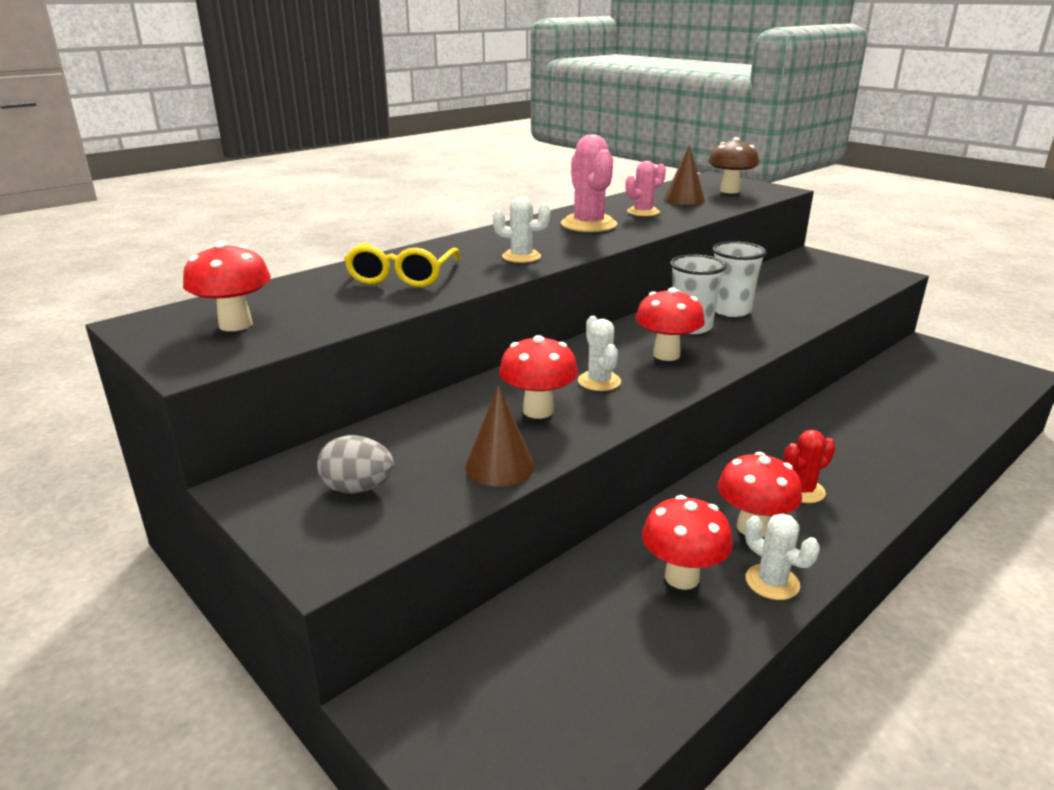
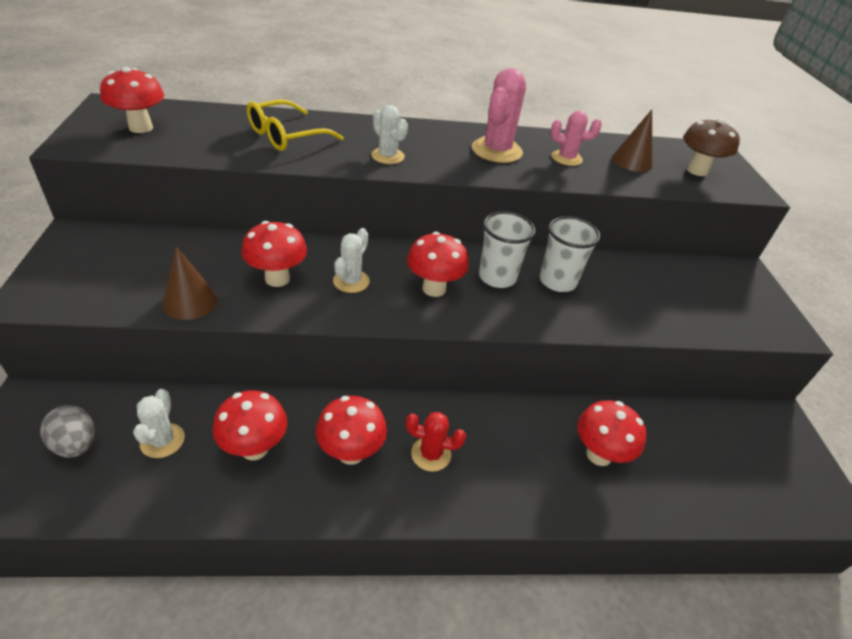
camera: 35 degrees right, 15 degrees up
grey egg [317,435,394,493] -> grey egg moved to [40,405,95,458]
white cactus [745,514,820,600] -> white cactus moved to [133,389,185,458]
none -> red mushroom [577,401,646,466]

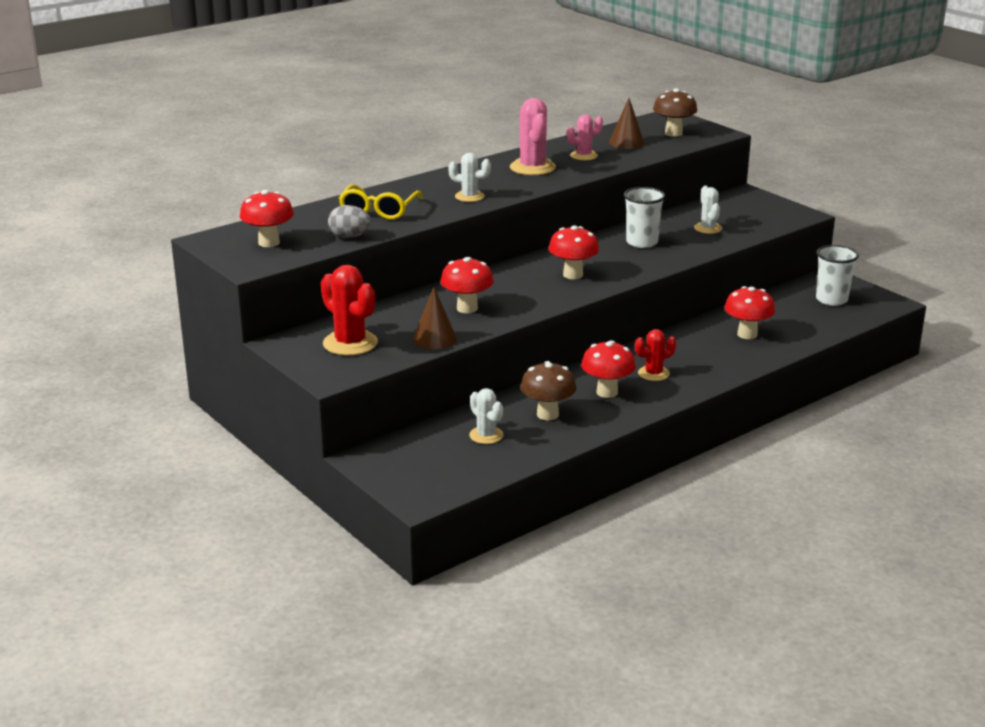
camera: 30 degrees left, 15 degrees down
grey egg [40,405,95,458] -> grey egg moved to [328,205,371,238]
red mushroom [212,390,287,461] -> brown mushroom [520,361,576,421]
white cactus [333,228,370,293] -> white cactus moved to [694,186,722,234]
white cup [479,212,536,288] -> white cup moved to [816,245,859,306]
none -> red cactus [321,265,378,356]

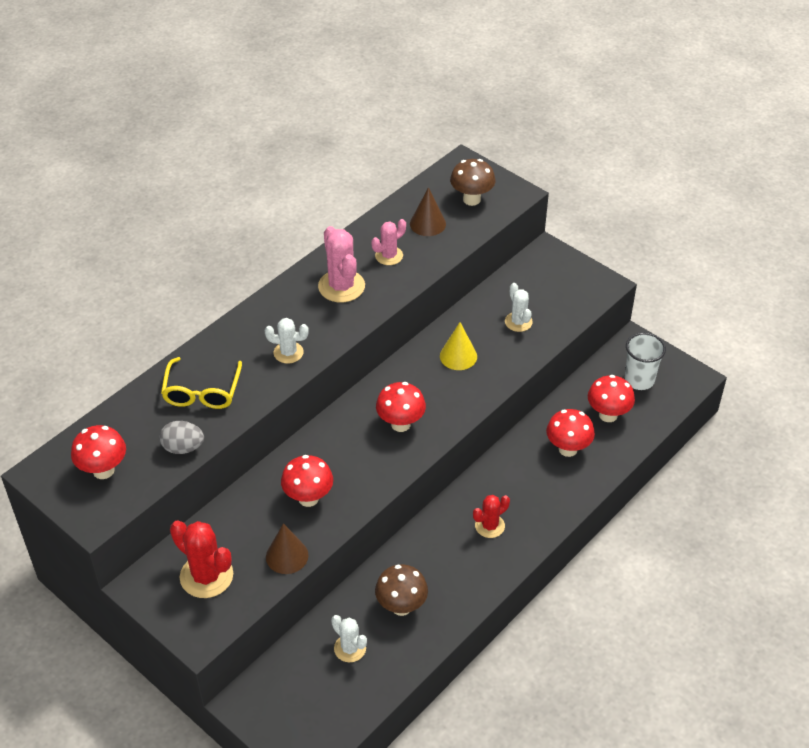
camera: 10 degrees left, 20 degrees up
red mushroom [581,340,636,398] -> red mushroom moved to [588,375,635,422]
white cup [624,187,666,248] -> yellow cone [440,322,477,370]

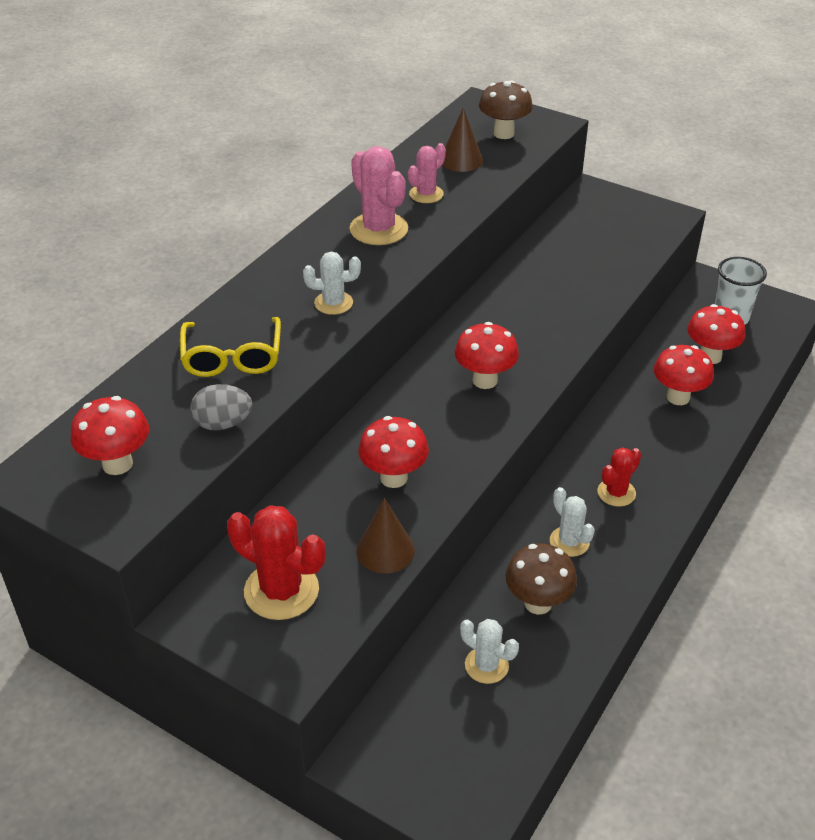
camera: 10 degrees left, 5 degrees down
yellow cone [440,322,477,370] -> none
white cactus [505,283,533,332] -> white cactus moved to [550,487,595,557]

